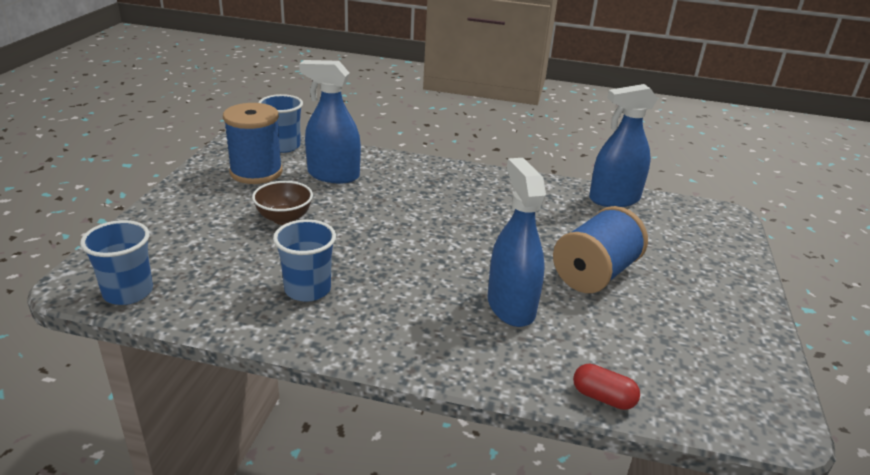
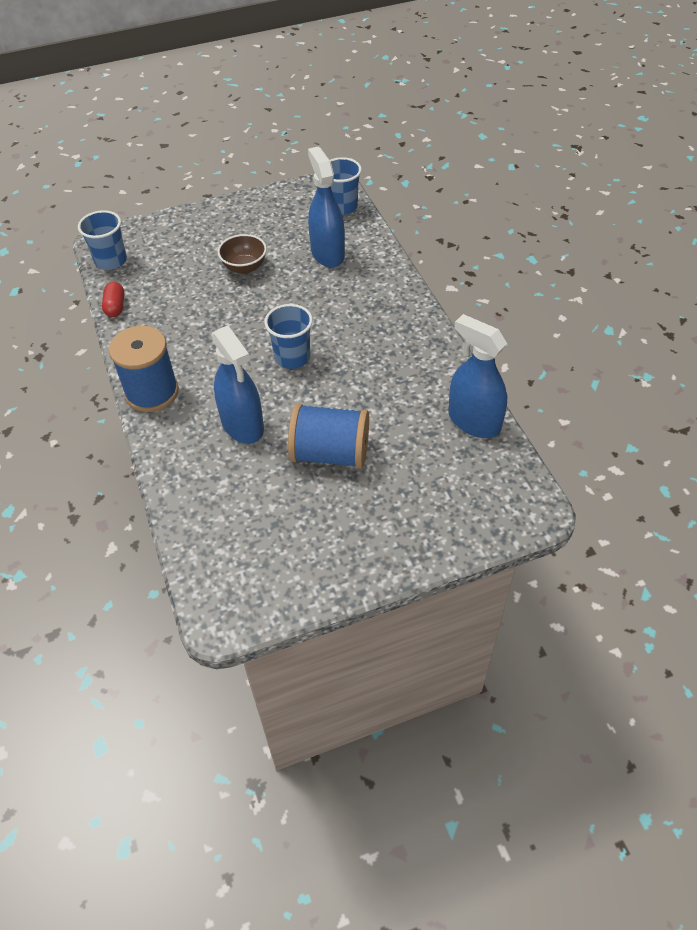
camera: 60 degrees right, 20 degrees up
blue spool [223,103,283,184] -> blue spool moved to [109,326,179,412]
blue cup [273,219,336,302] -> blue cup moved to [264,304,313,369]
blue spray bottle [487,158,546,327] -> blue spray bottle turned 105 degrees clockwise [211,325,264,444]
red capsule [573,364,640,410] -> red capsule moved to [102,282,124,317]

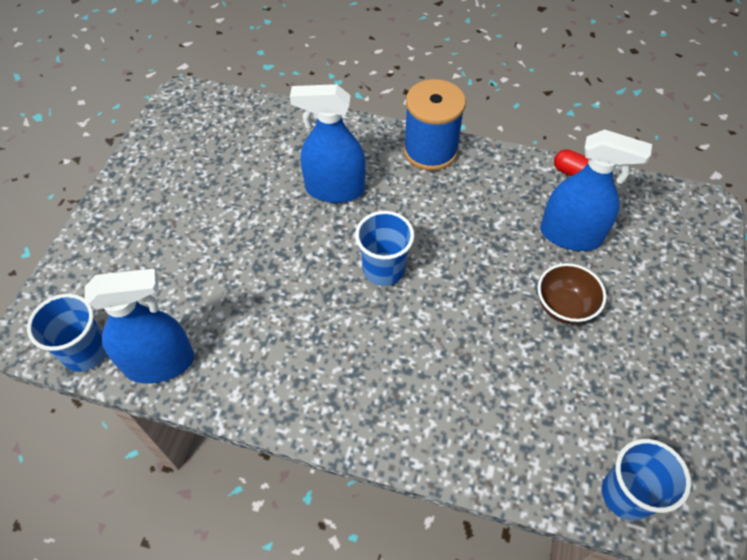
camera: 125 degrees right, 5 degrees up
blue cup [78,210,127,270] -> blue cup moved to [27,294,107,372]
blue spool [288,403,369,469] -> none
blue spray bottle [308,146,345,268] -> blue spray bottle moved to [540,129,652,251]

